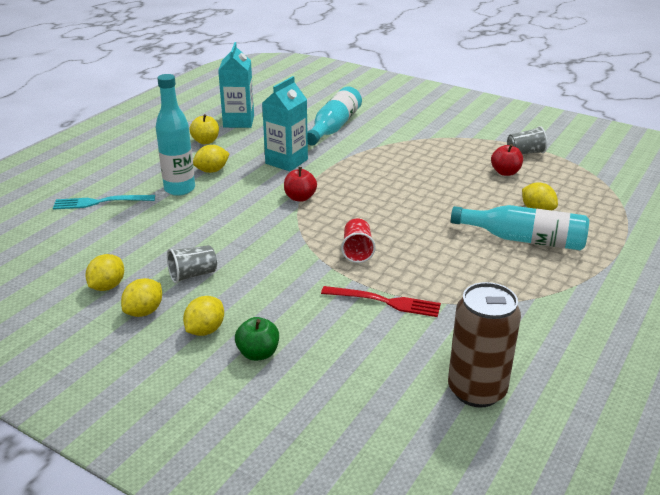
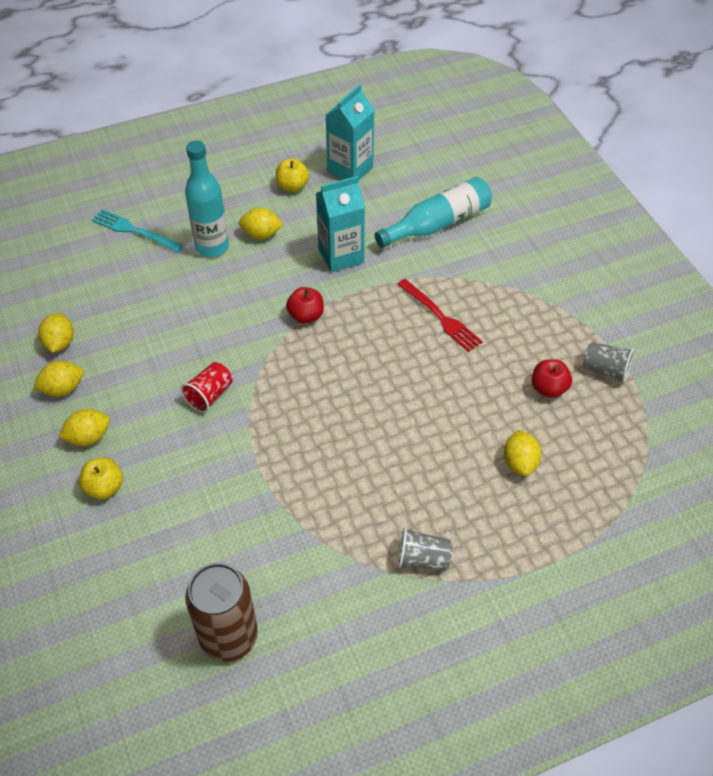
camera: 35 degrees right, 20 degrees up
yellow lemon [85,254,124,291] -> yellow lemon turned 60 degrees counterclockwise [38,313,74,353]
grey cup [167,245,217,283] -> grey cup moved to [398,527,452,571]
green apple [235,317,279,361] -> yellow apple [79,458,123,499]
red fork [321,286,441,317] -> red fork moved to [397,279,483,352]
red cup [341,219,376,263] -> red cup moved to [181,362,232,413]
turquoise bottle [451,205,589,250] -> none

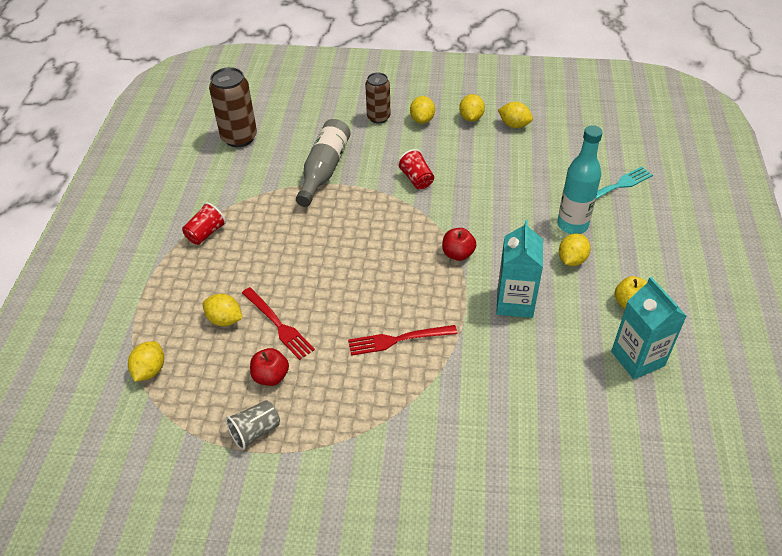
camera: 120 degrees right, 5 degrees down
yellow apple [79,458,123,499] -> brown can [365,73,390,124]
turquoise bottle [375,177,492,248] -> none
grey cup [398,527,452,571] -> red cup [182,202,226,245]
none -> yellow lemon [128,341,164,382]
none -> red fork [242,287,315,360]
none -> grey bottle [296,119,351,207]

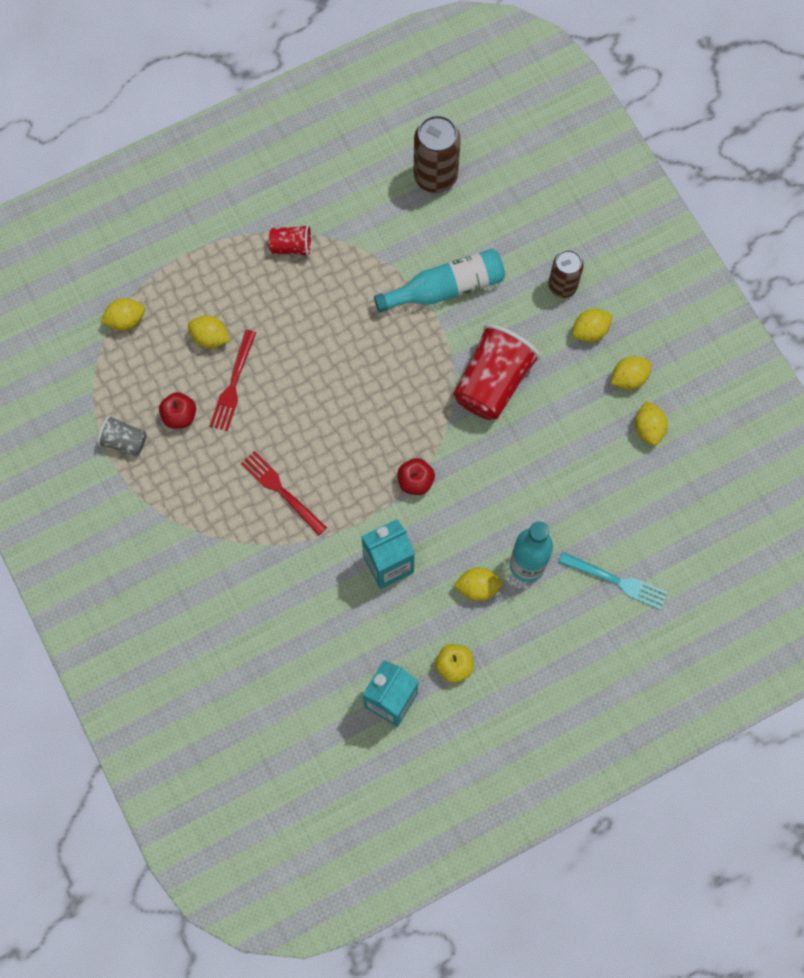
camera: 55 degrees right, 25 degrees up
yellow lemon [203,294,242,326] -> yellow lemon turned 60 degrees counterclockwise [188,315,231,348]
grey bottle [296,119,351,207] -> turquoise bottle [374,249,505,312]
red cup [397,149,434,190] -> red cup [453,324,541,420], size x1.95

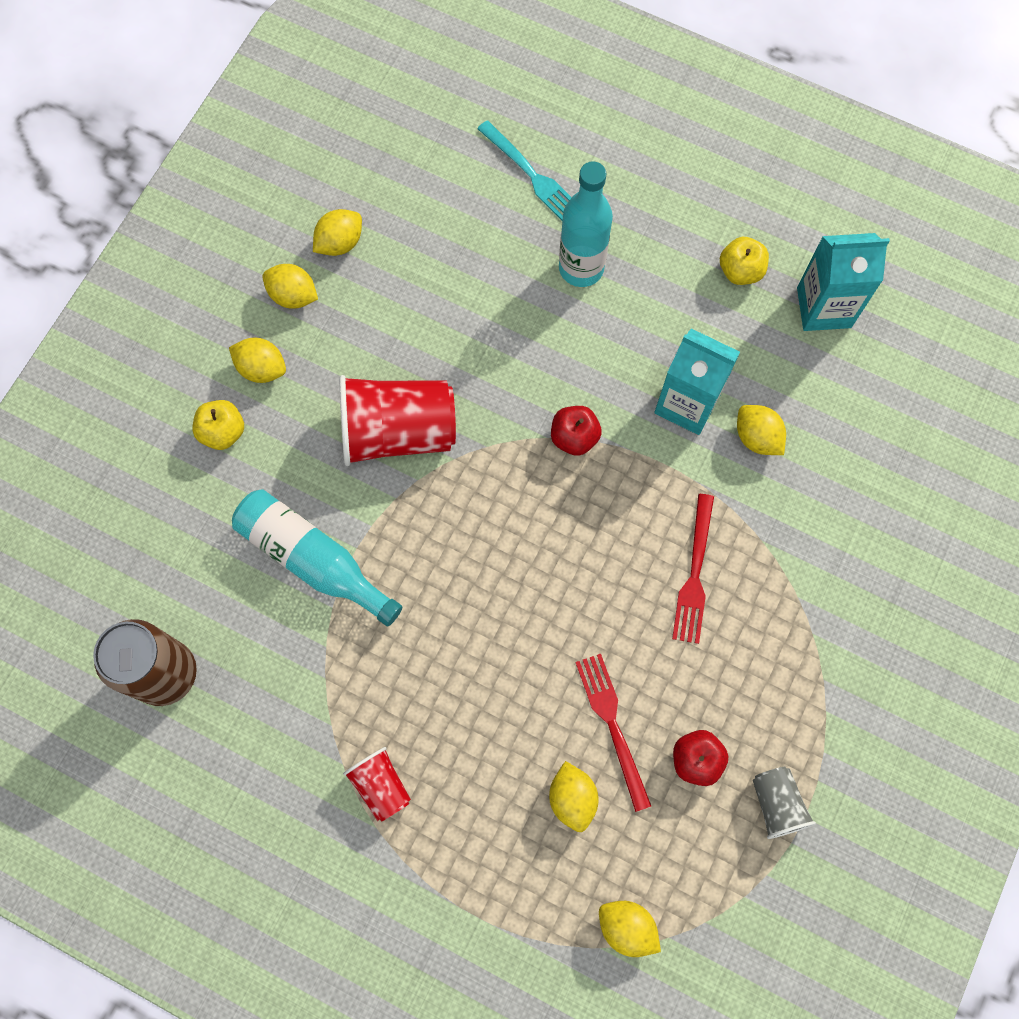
camera: 125 degrees left, 0 degrees up
red fork [210,330,256,431] -> red fork turned 90 degrees counterclockwise [575,654,651,812]
yellow lemon [454,567,502,601] -> yellow lemon moved to [737,405,786,455]
brown can [548,250,583,298] -> yellow apple [193,400,244,450]
turquoise fork [558,552,667,609] -> turquoise fork turned 150 degrees clockwise [477,120,572,220]

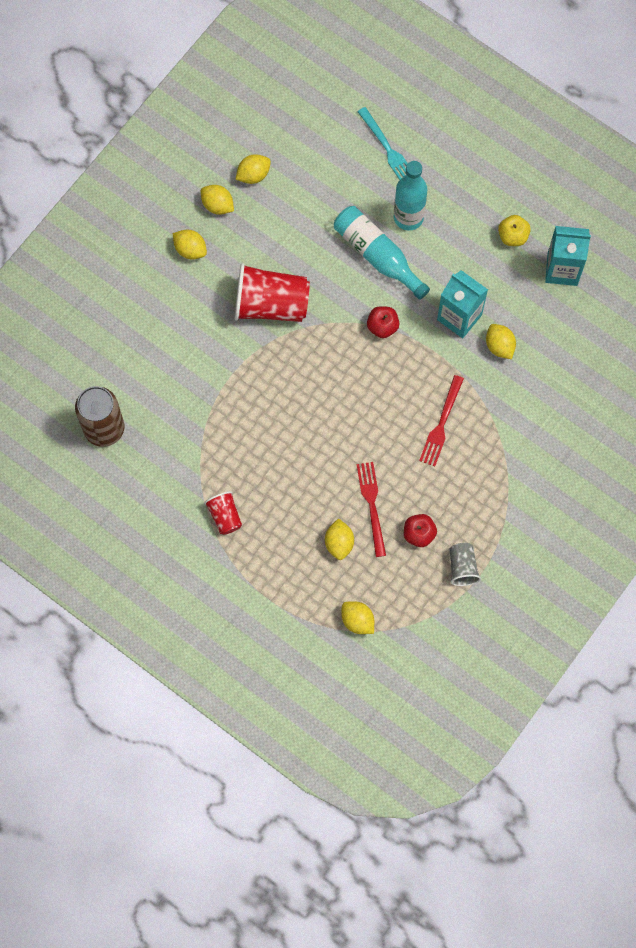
camera: 10 degrees right, 0 degrees up
yellow apple [193,400,244,450] -> none
turquoise bottle [232,489,402,627] -> turquoise bottle moved to [334,206,430,300]

